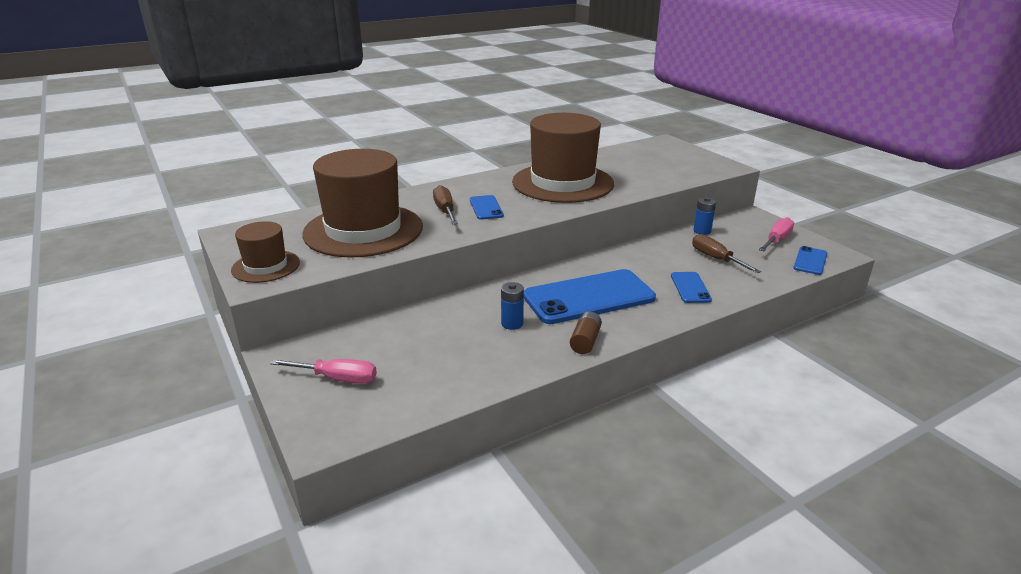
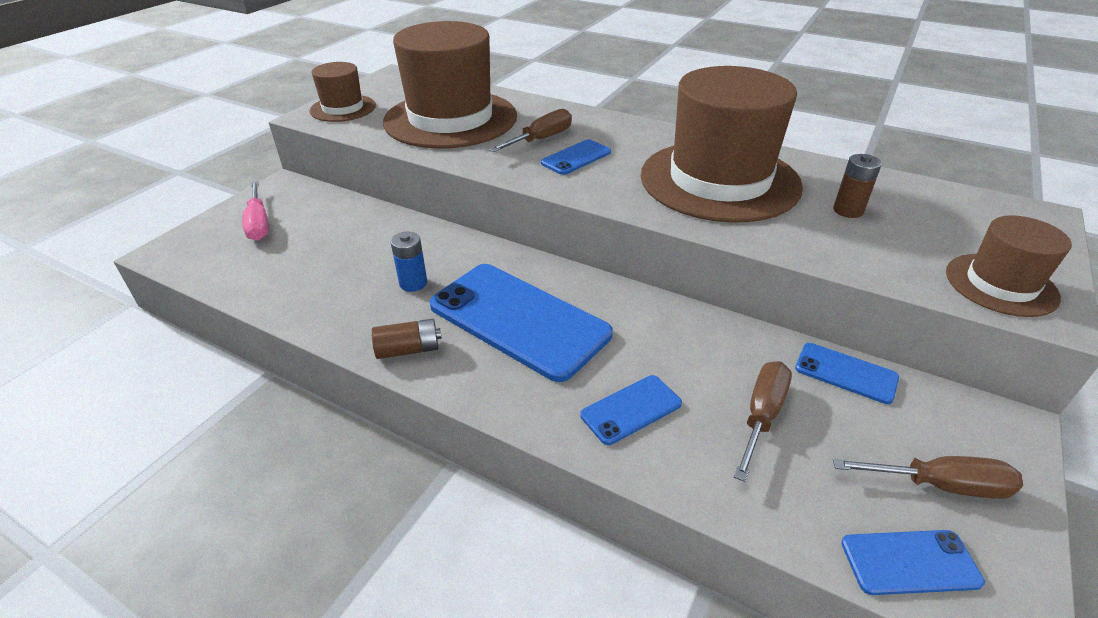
camera: 60 degrees right, 10 degrees up
blue battery [693,197,716,235] -> blue phone [795,343,899,404]
pink screwdriver [759,217,794,251] -> brown screwdriver [833,456,1023,499]
none -> brown battery [833,154,882,218]
none -> brown hat [946,215,1072,317]

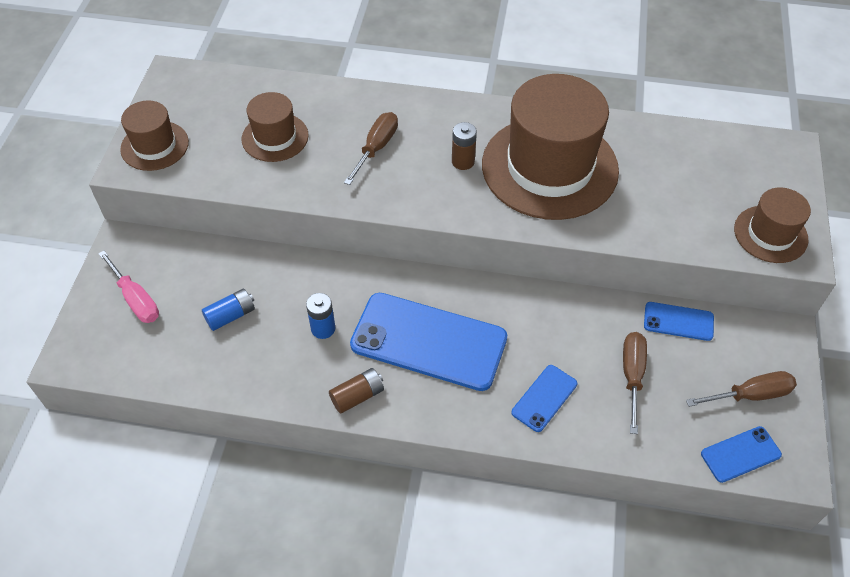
camera: 20 degrees left, 15 degrees up
brown hat [383,21,517,148] -> brown hat [242,92,309,162], size x0.50
blue phone [541,139,611,175] -> none
brown battery [833,154,882,218] -> brown battery moved to [452,122,477,170]
none -> blue battery [202,288,255,331]

